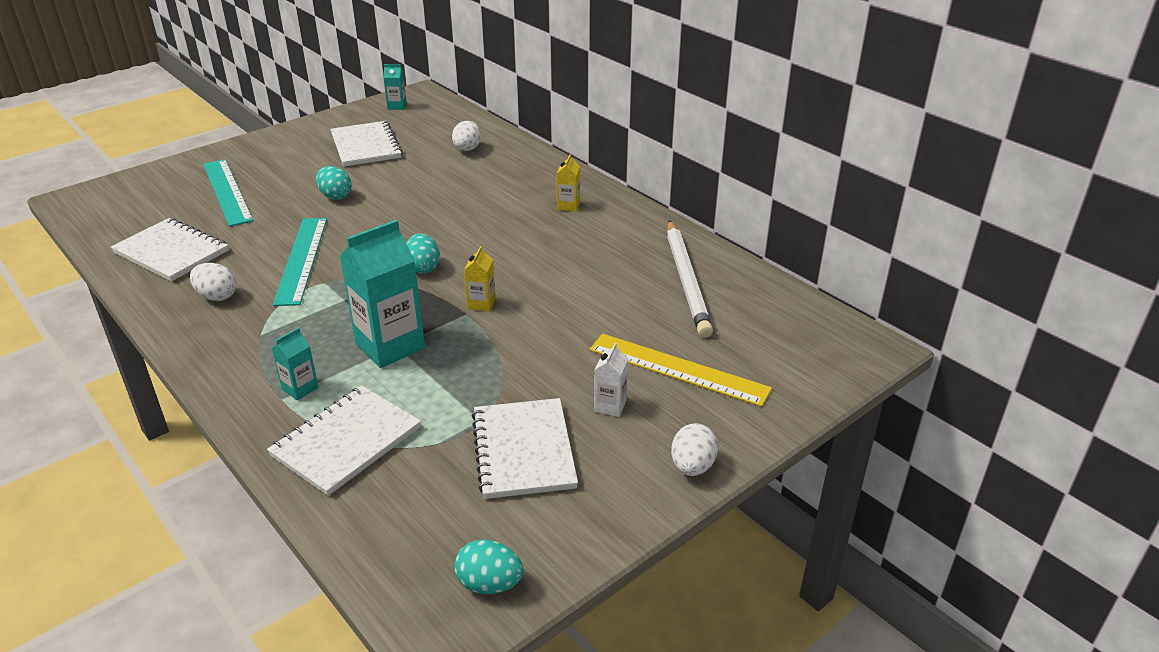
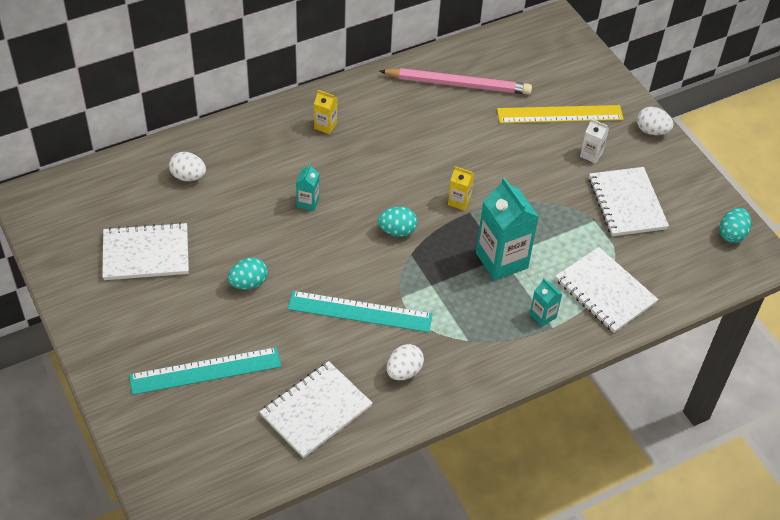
camera: 80 degrees left, 15 degrees up
turquoise carton [383,64,407,110] -> turquoise carton moved to [296,164,319,211]
white notebook [472,398,578,499] -> white notebook turned 75 degrees clockwise [589,167,669,236]
yellow ruler [589,334,772,407] -> yellow ruler turned 45 degrees clockwise [497,105,624,123]
white pencil [667,220,713,338] -> pink pencil [379,68,532,95]

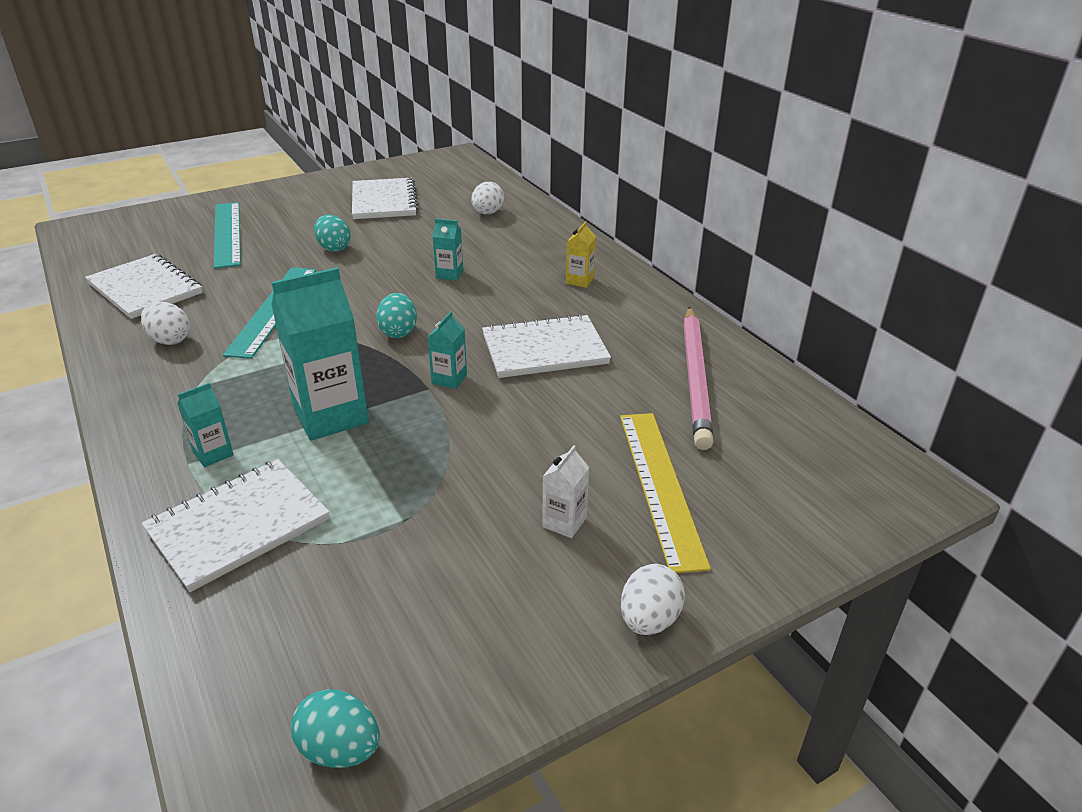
camera: 90 degrees right, 15 degrees down
yellow carton [448,166,474,211] -> turquoise carton [428,311,467,389]
white notebook [589,167,669,236] -> white notebook moved to [482,314,611,378]

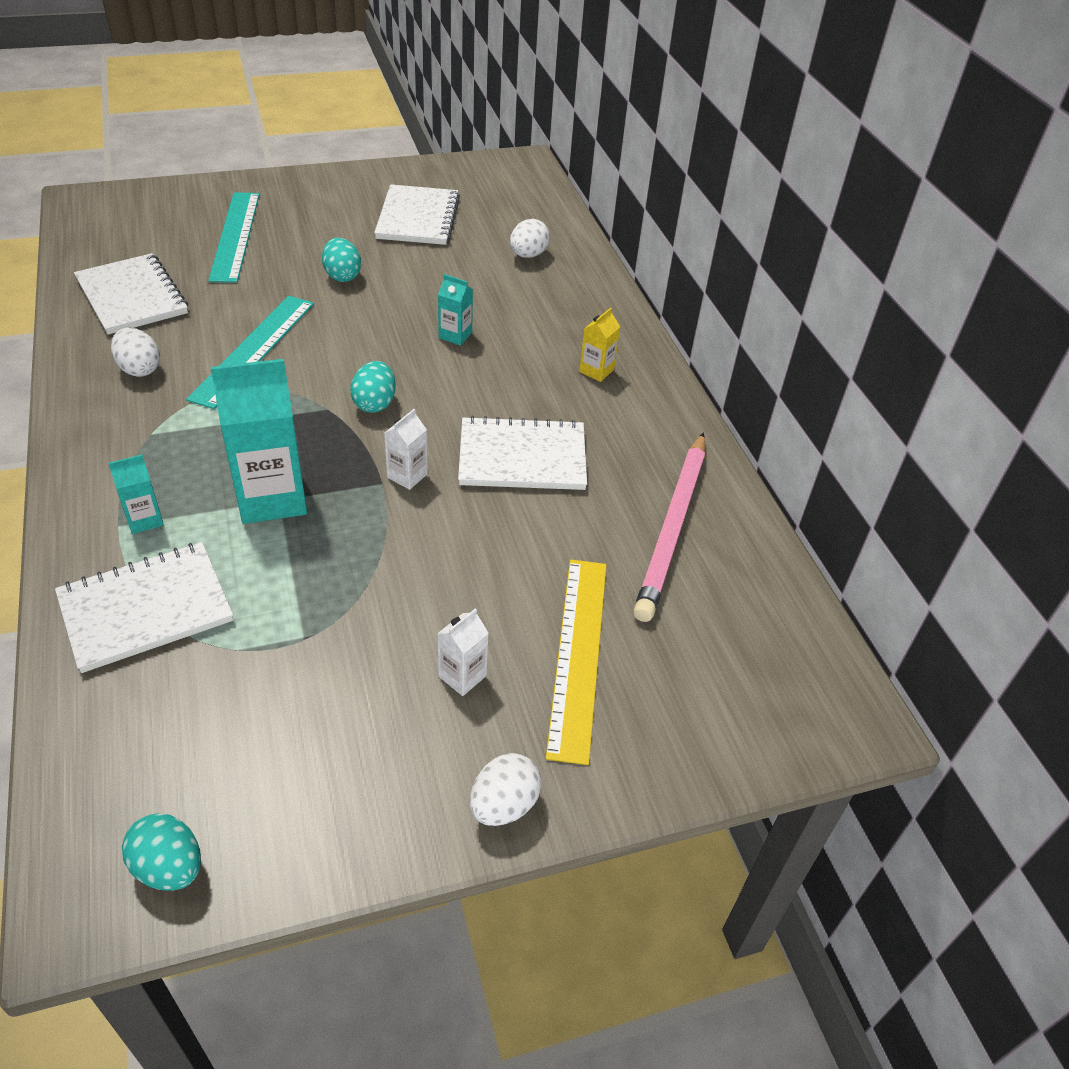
camera: 10 degrees right, 10 degrees up
turquoise carton [428,311,467,389] -> white carton [384,409,428,490]

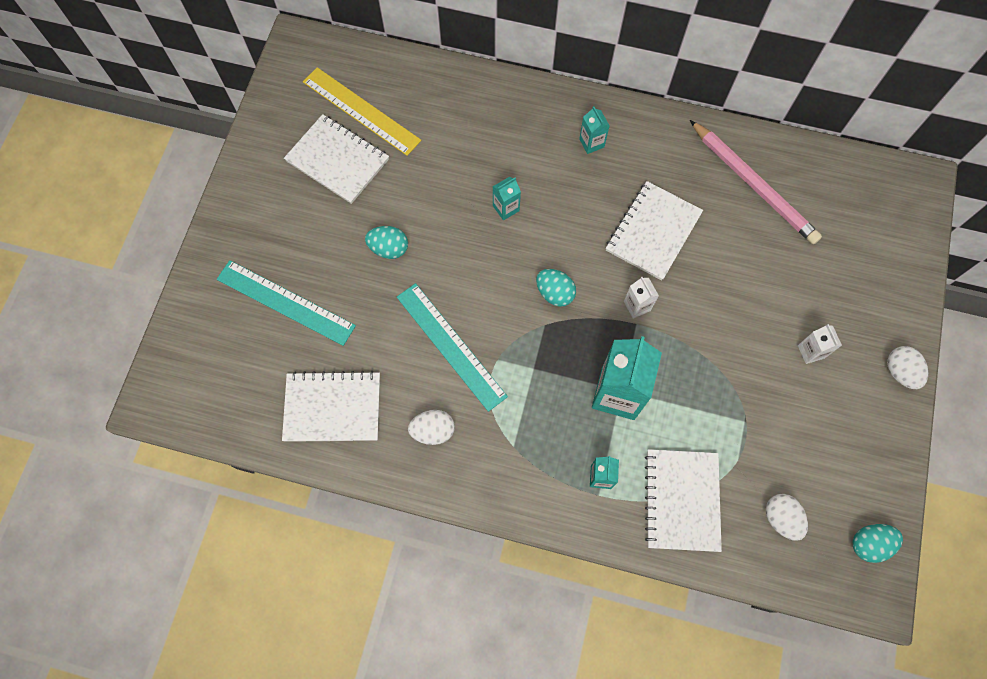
camera: 55 degrees left, 25 degrees up
white egg [510,219,550,258] -> white egg moved to [766,494,808,541]
yellow ruler [546,559,607,765] -> yellow ruler moved to [303,67,421,156]
yellow carton [579,307,620,382] -> turquoise carton [579,106,610,154]

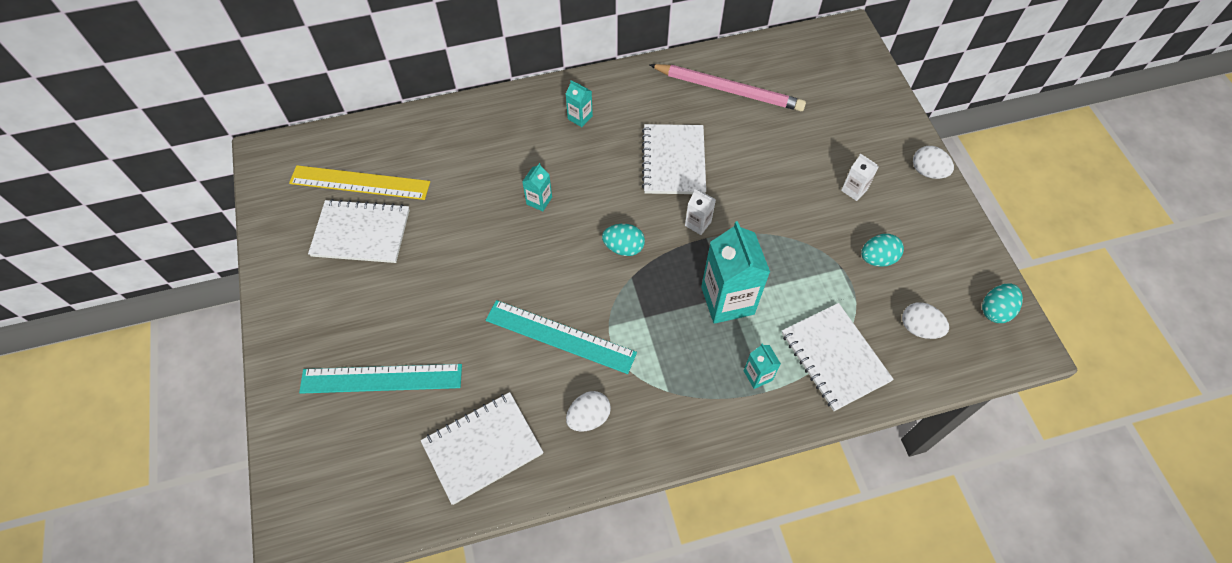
camera: 30 degrees left, 10 degrees down
turquoise egg [365,226,408,259] -> turquoise egg moved to [861,234,904,267]

